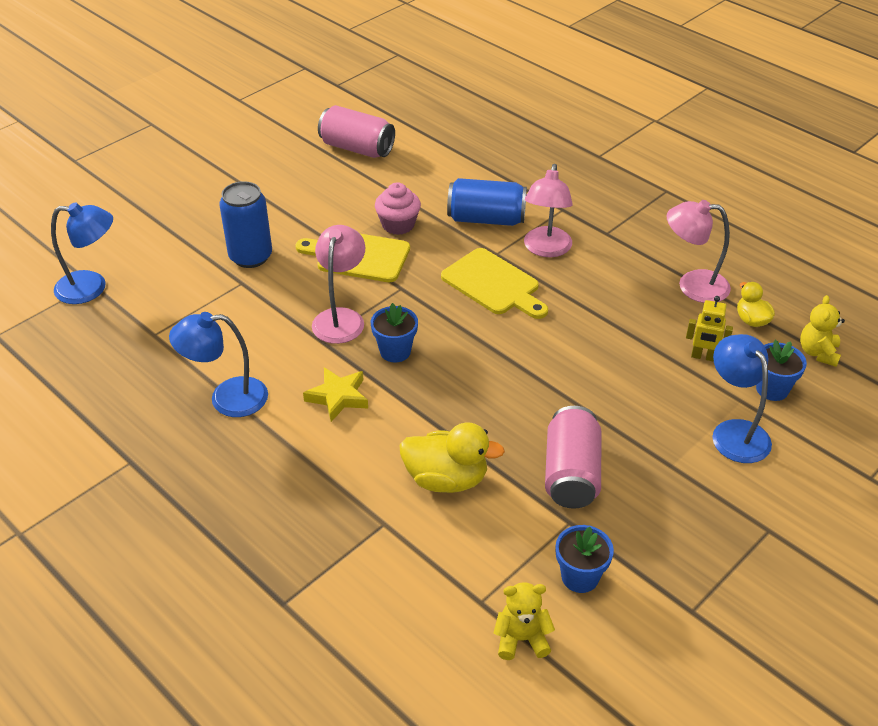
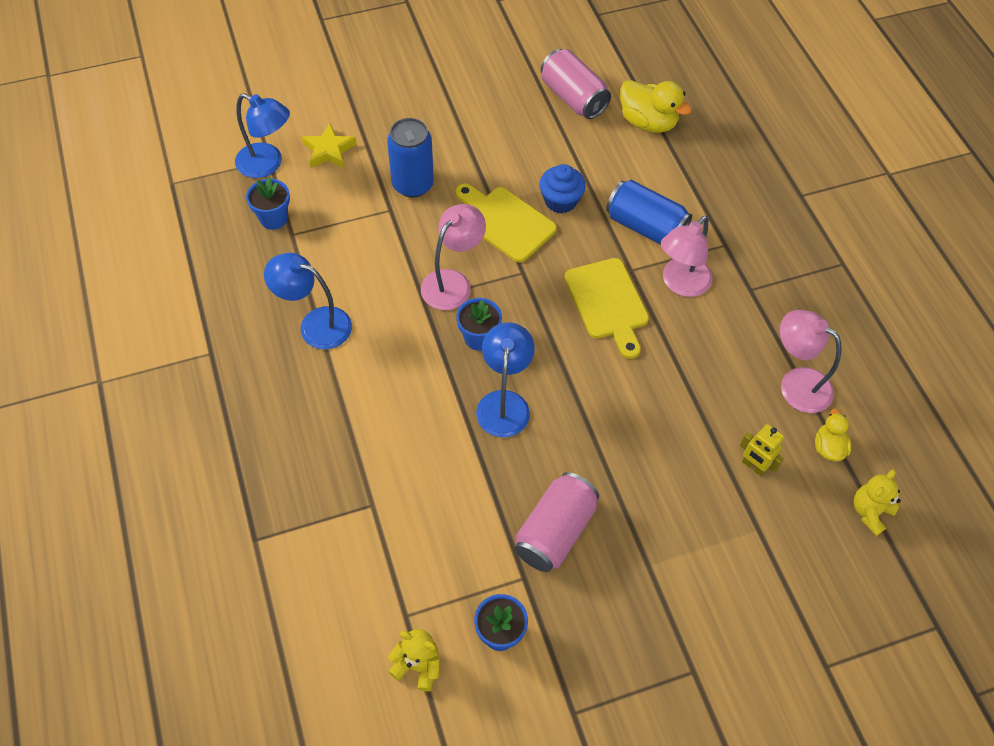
camera: 25 degrees right, 15 degrees up
yellow star [303,367,368,422] -> yellow star moved to [302,123,356,168]
pink cupcake [375,182,421,235] -> blue cupcake [539,164,586,213]
yellow duck [400,423,505,493] -> yellow duck moved to [620,80,692,133]
blue lamp [713,334,772,463] -> blue lamp moved to [476,322,535,437]
blue flower pot [756,340,807,401] -> blue flower pot moved to [246,177,290,230]

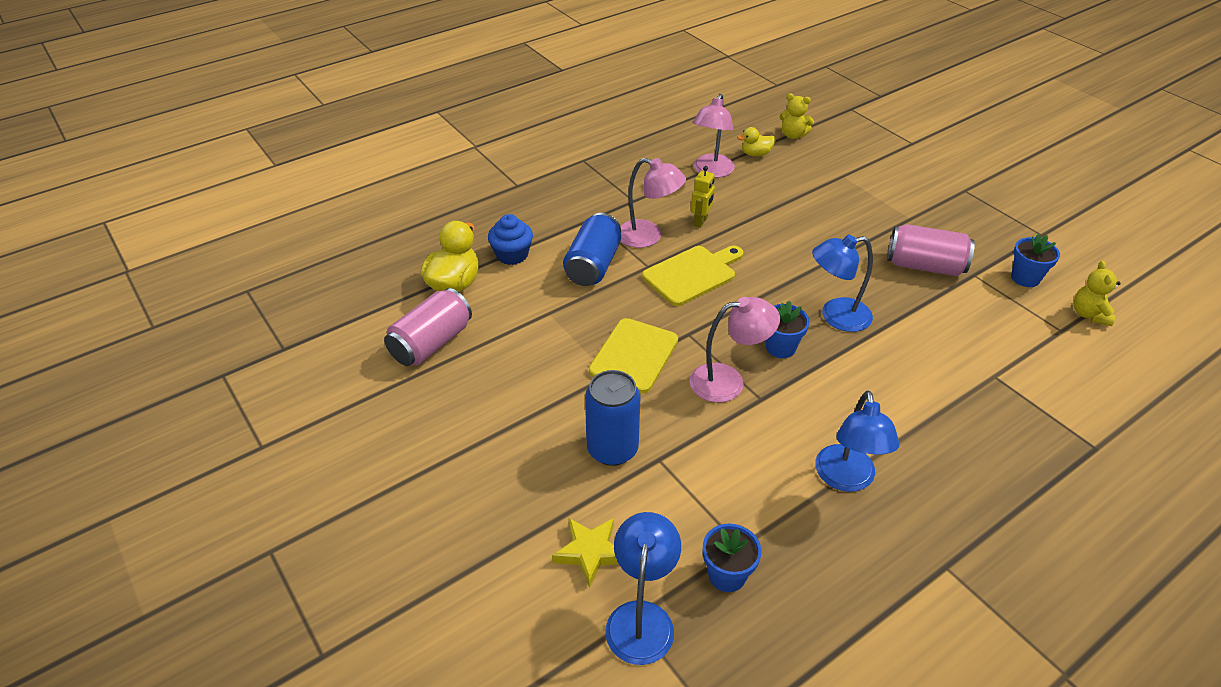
camera: 105 degrees left, 15 degrees down
pink lamp [421,204,486,310] -> pink lamp turned 150 degrees clockwise [690,297,780,403]
blue cupcake [539,164,586,213] -> blue cupcake moved to [488,214,533,265]
yellow robot [740,424,784,477] -> yellow robot moved to [691,166,715,228]

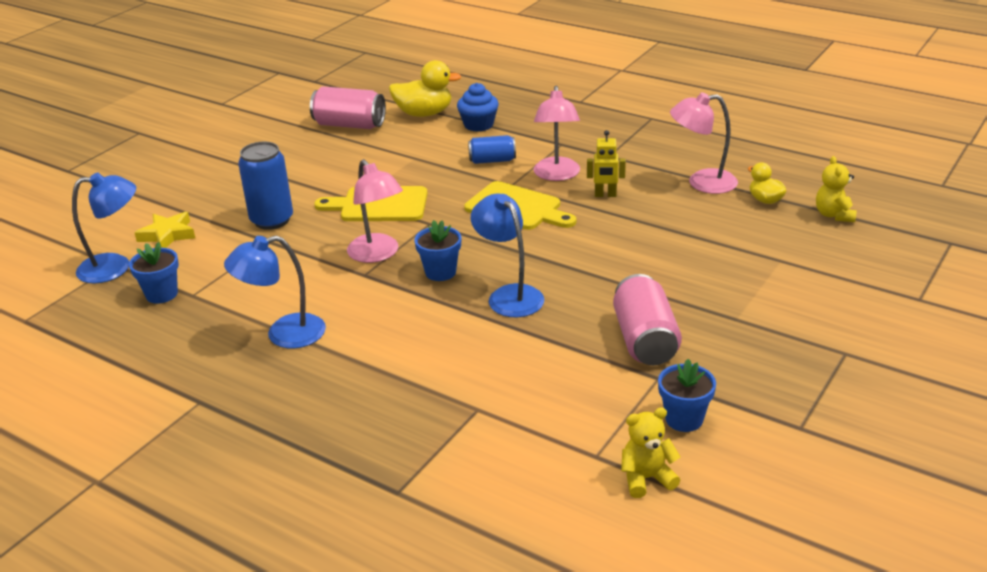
camera: 70 degrees right, 10 degrees down
blue can [563,213,621,286] -> blue can [468,135,516,164], size x0.63

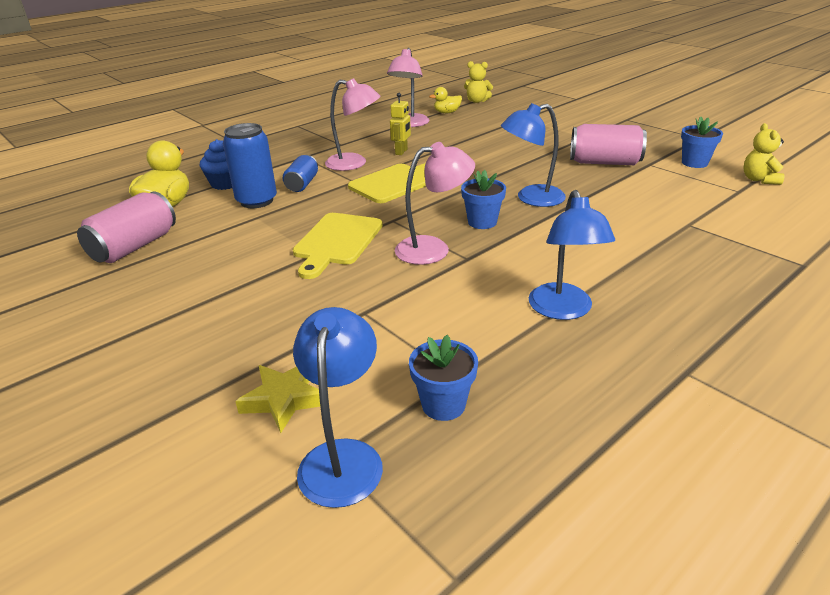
camera: 75 degrees left, 0 degrees up
blue can [238,142,293,230] -> blue can moved to [223,123,277,208]

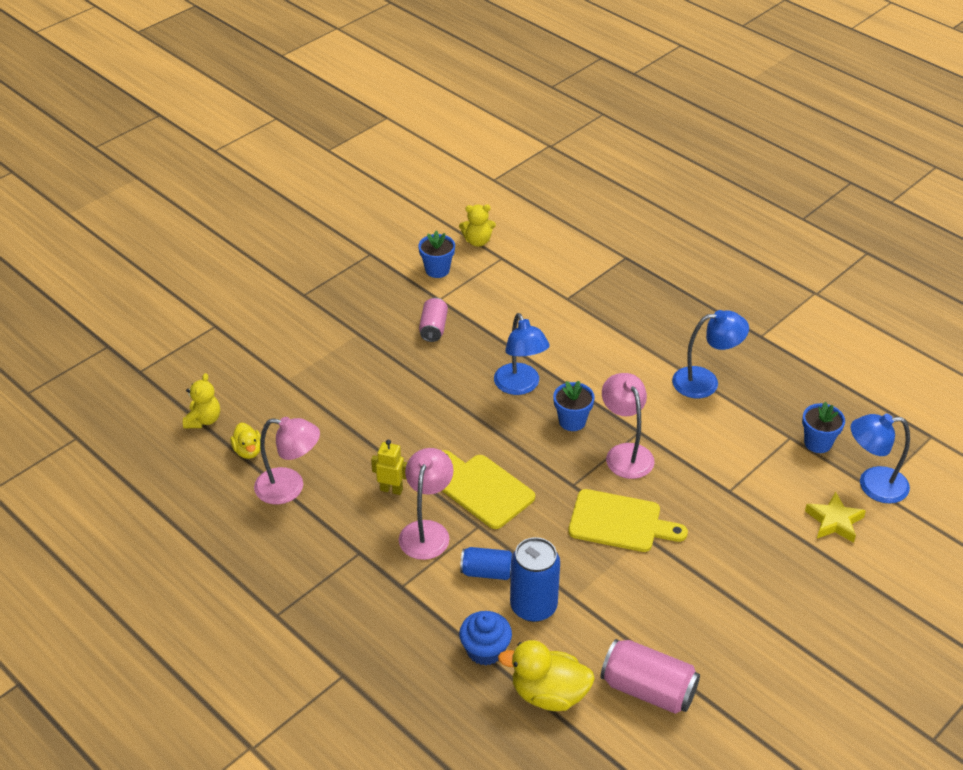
camera: 95 degrees left, 10 degrees up
pink can [570,124,647,165] -> pink can [419,298,448,342], size x0.63

